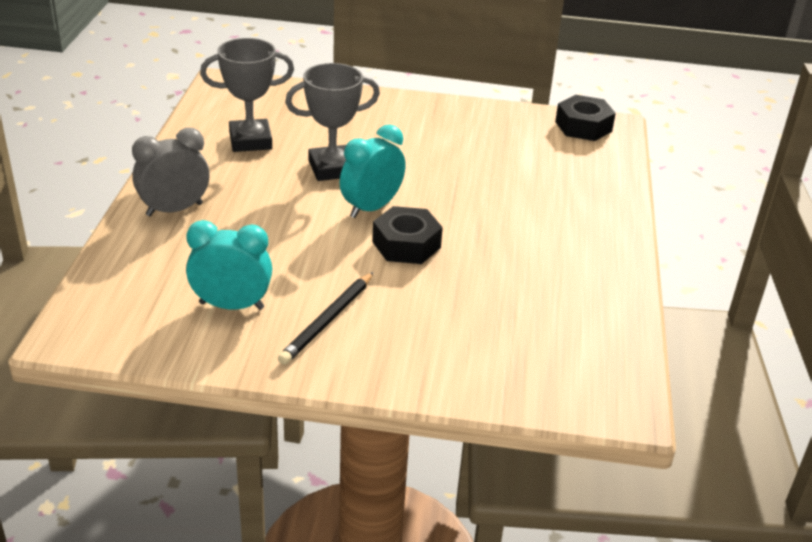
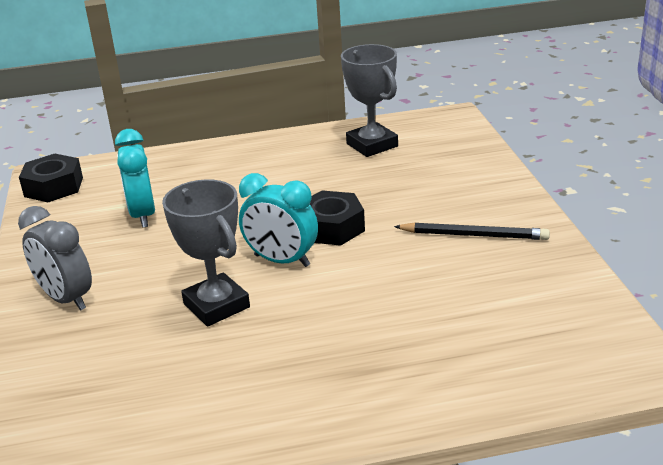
camera: 105 degrees left, 5 degrees down
grey clock [132,128,210,216] -> grey clock moved to [18,206,92,311]
turquoise clock [186,220,272,310] -> turquoise clock moved to [115,129,155,228]
grey trophy [200,38,294,152] -> grey trophy moved to [341,44,398,157]

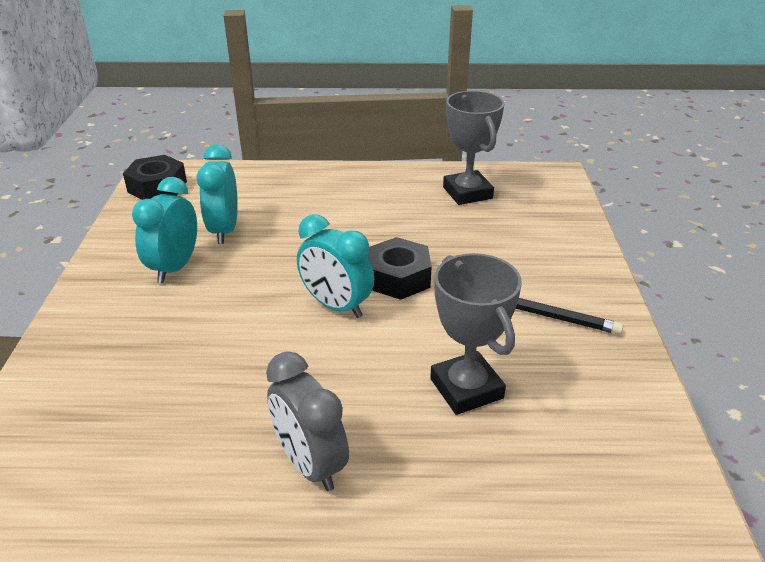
camera: 10 degrees right, 5 degrees up
grey clock [18,206,92,311] -> grey clock moved to [266,351,349,491]
grey trophy [162,179,250,327] -> grey trophy moved to [430,253,522,415]
none -> turquoise clock [132,177,197,283]

